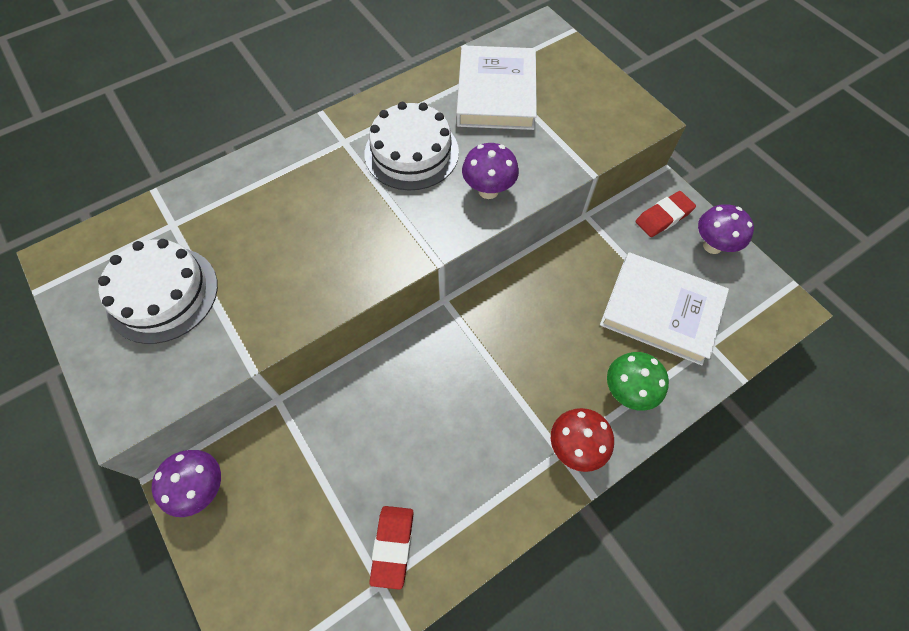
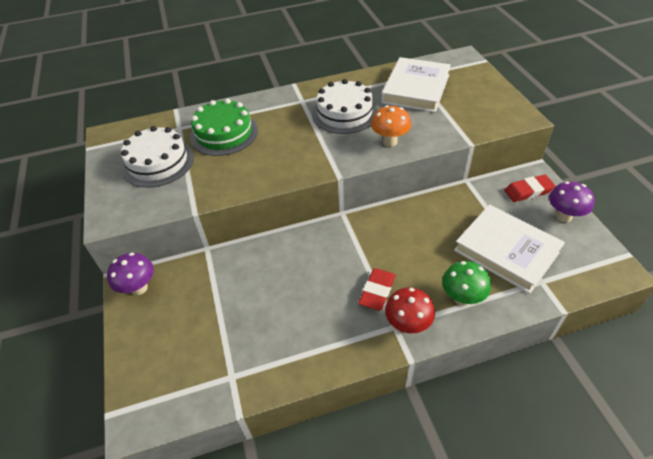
camera: 20 degrees right, 15 degrees down
red eraser [369,506,414,590] -> red eraser moved to [358,268,395,311]
purple mushroom [462,143,519,199] -> orange mushroom [371,105,411,147]
none -> green cake [190,99,258,156]

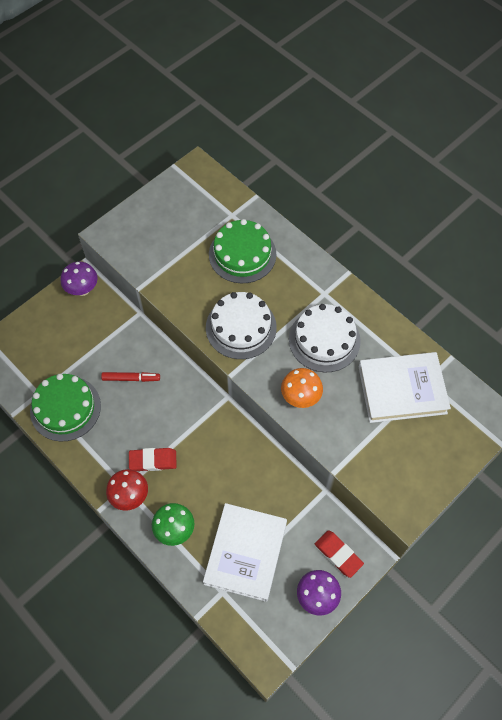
camera: 60 degrees right, 15 degrees up
white cake [121,126,194,187] -> white cake moved to [206,292,277,359]
none -> green cake [30,374,101,442]
none -> red marker [101,372,160,382]

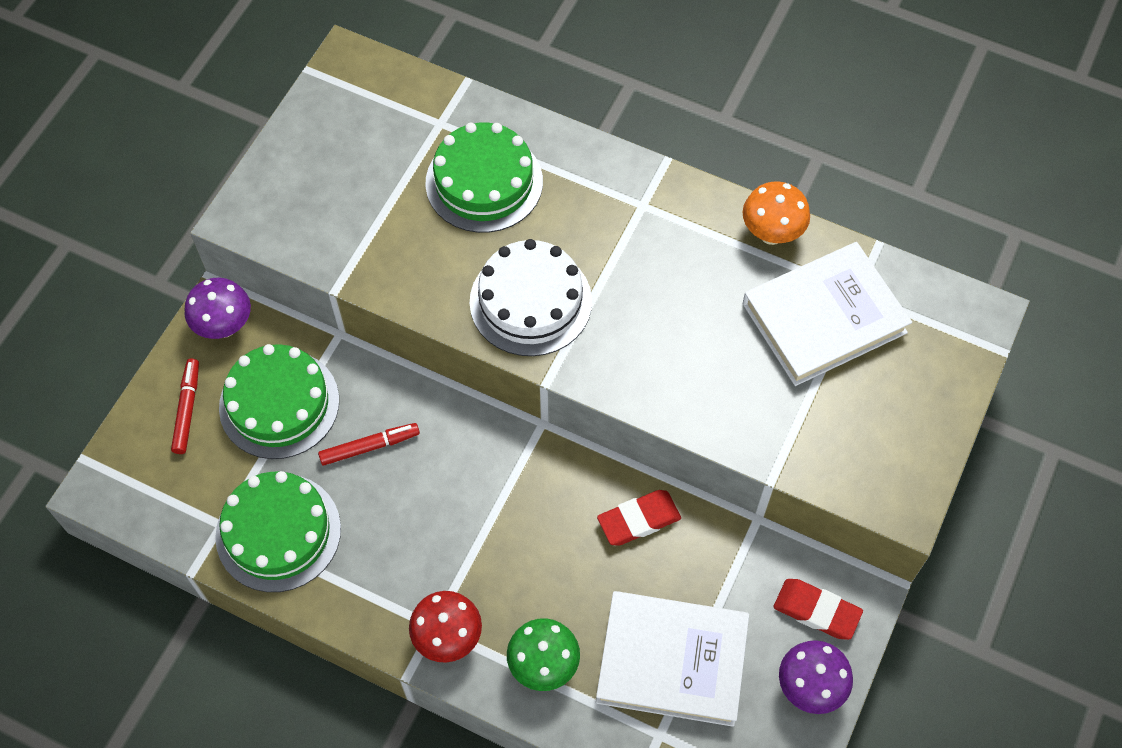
camera: 20 degrees left, 0 degrees up
red eraser [129,448,177,471] -> red eraser moved to [597,490,681,545]
white book [203,503,287,602] -> white book turned 75 degrees counterclockwise [596,591,749,727]
orange mushroom [281,368,323,408] -> orange mushroom moved to [743,181,810,245]
white cake [289,304,361,372] -> none
none -> red marker [171,359,199,454]
none -> green cake [219,344,339,459]

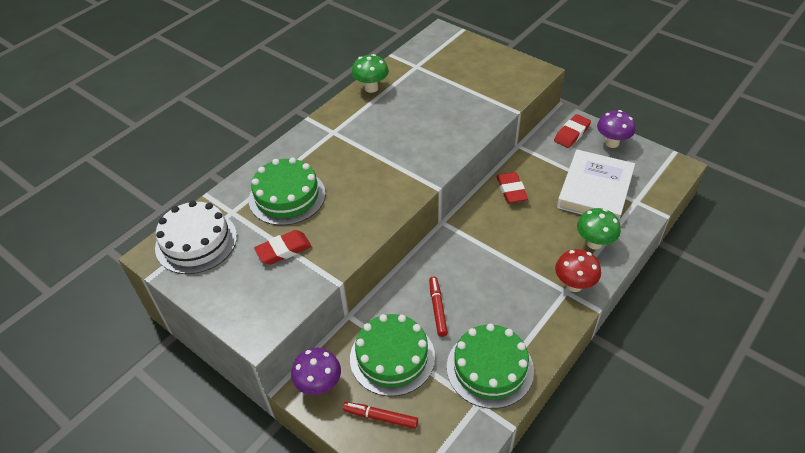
camera: 75 degrees left, 15 degrees down
white cake [470,239,592,356] -> white cake moved to [155,200,237,274]
orange mushroom [743,181,810,245] -> green mushroom [352,54,389,93]
white book [743,242,912,386] -> none
none -> red eraser [254,230,312,265]

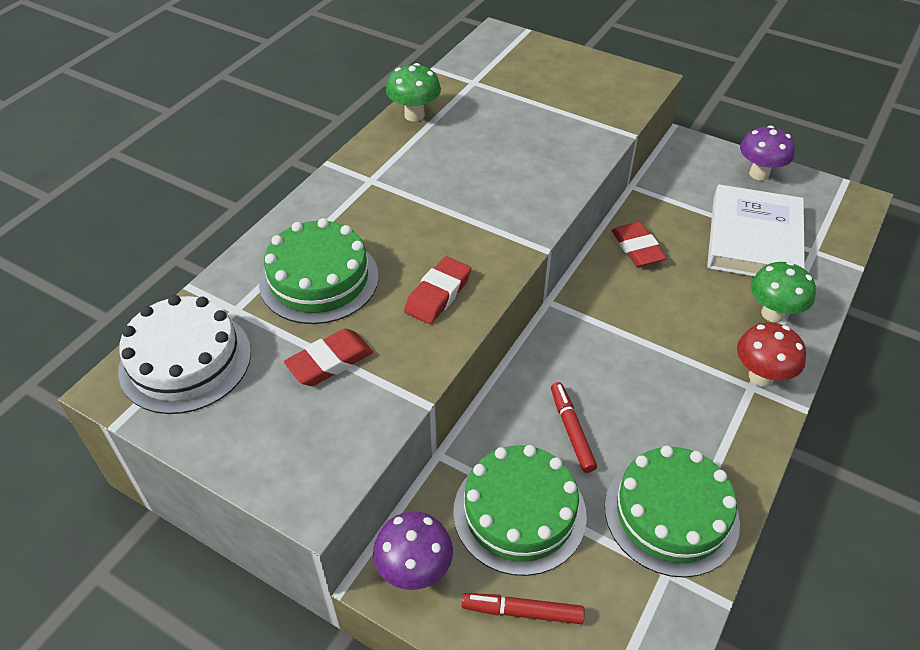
camera: 10 degrees left, 0 degrees up
red eraser [554,114,591,148] -> red eraser moved to [404,256,471,324]

